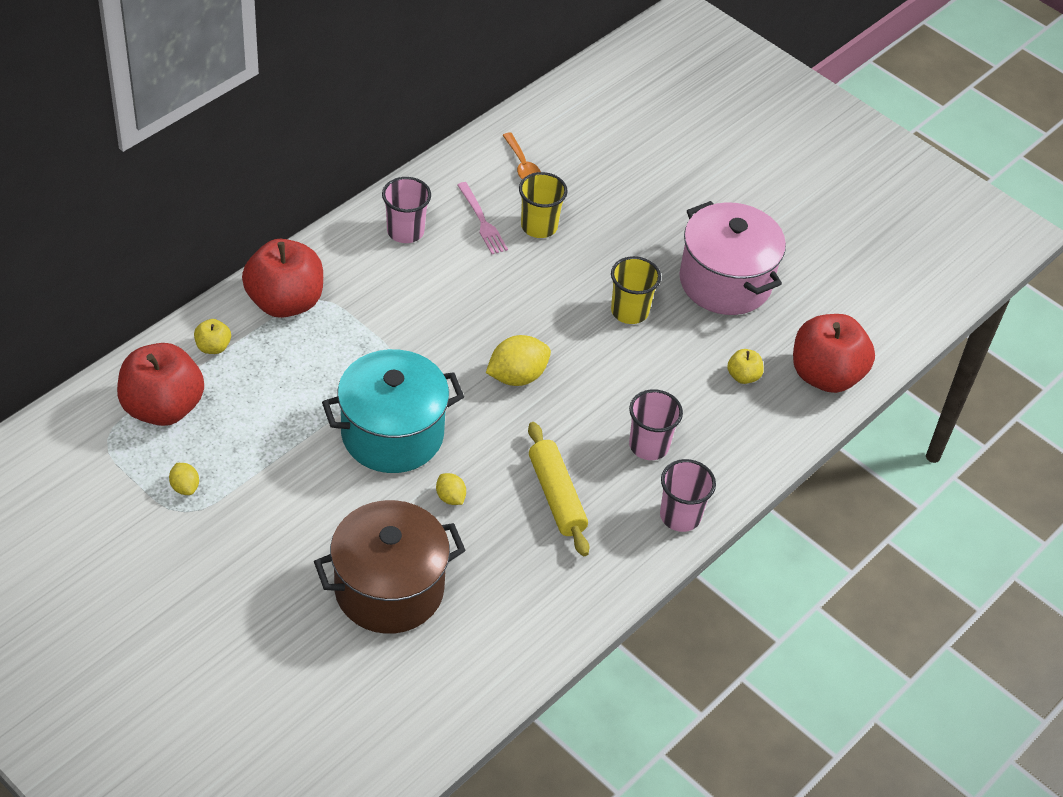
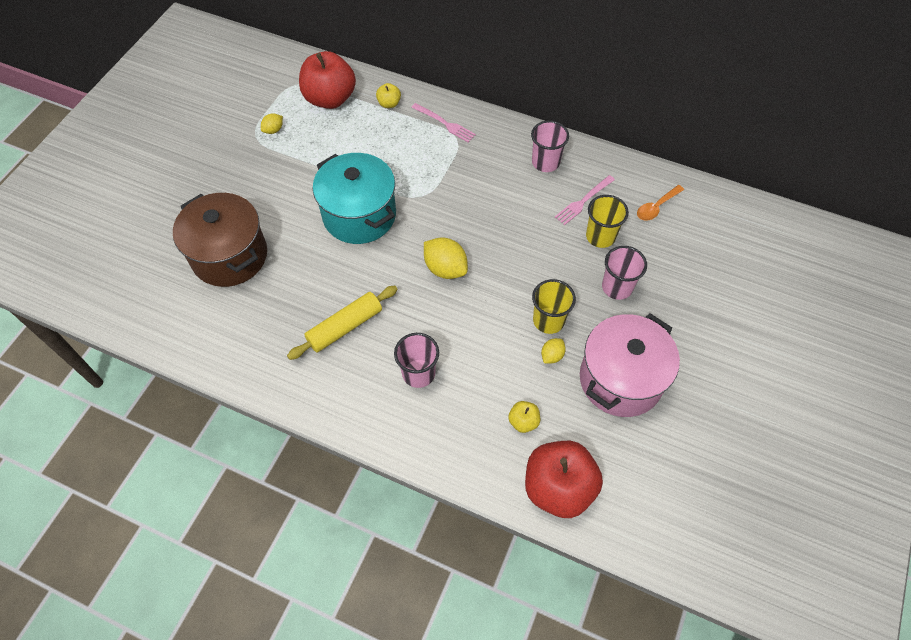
camera: 75 degrees right, 10 degrees up
red apple [242,239,323,318] -> pink fork [411,103,476,142]
yellow lemon [436,473,466,505] -> yellow lemon moved to [541,338,566,364]
pink cup [660,459,716,532] -> pink cup moved to [602,246,647,300]

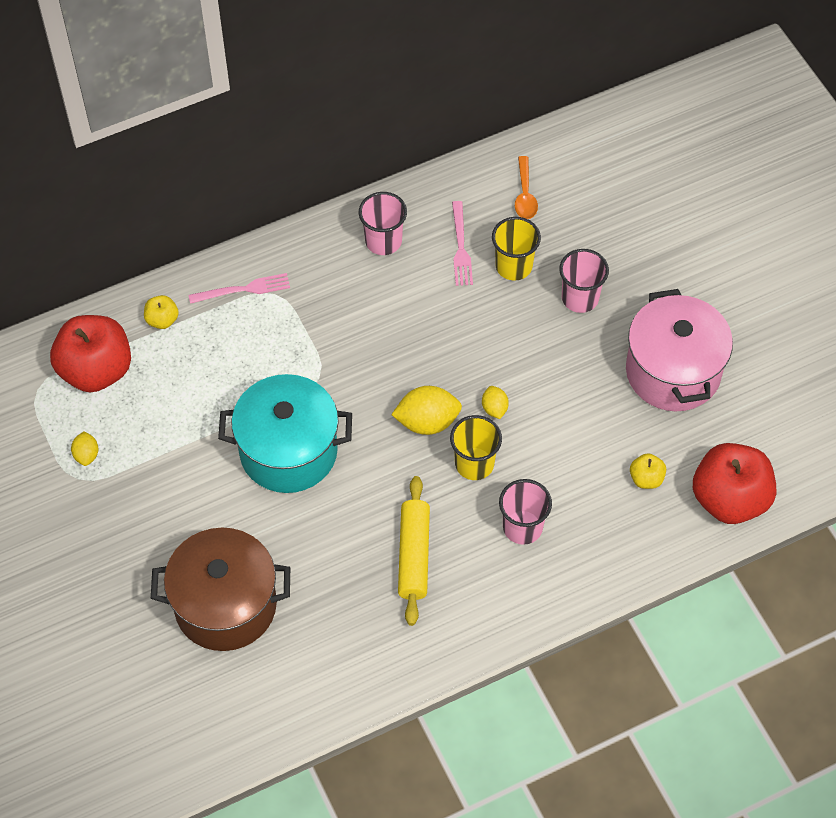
camera: 50 degrees left, 0 degrees up
yellow cup [532,279,576,334] -> yellow cup moved to [450,415,502,480]
yellow lemon [541,338,566,364] -> yellow lemon moved to [482,386,509,419]

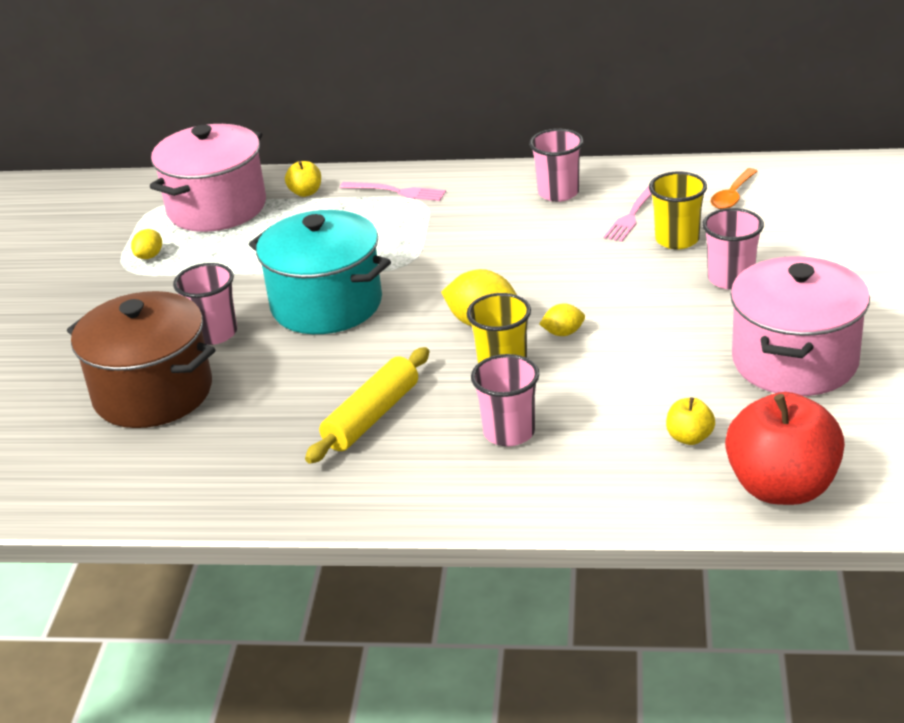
camera: 35 degrees right, 25 degrees down
red apple [50,315,131,392] -> pink pot [150,124,266,232]
yellow lemon [482,386,509,419] -> yellow lemon turned 60 degrees clockwise [539,303,585,336]
none -> pink cup [173,263,237,345]

